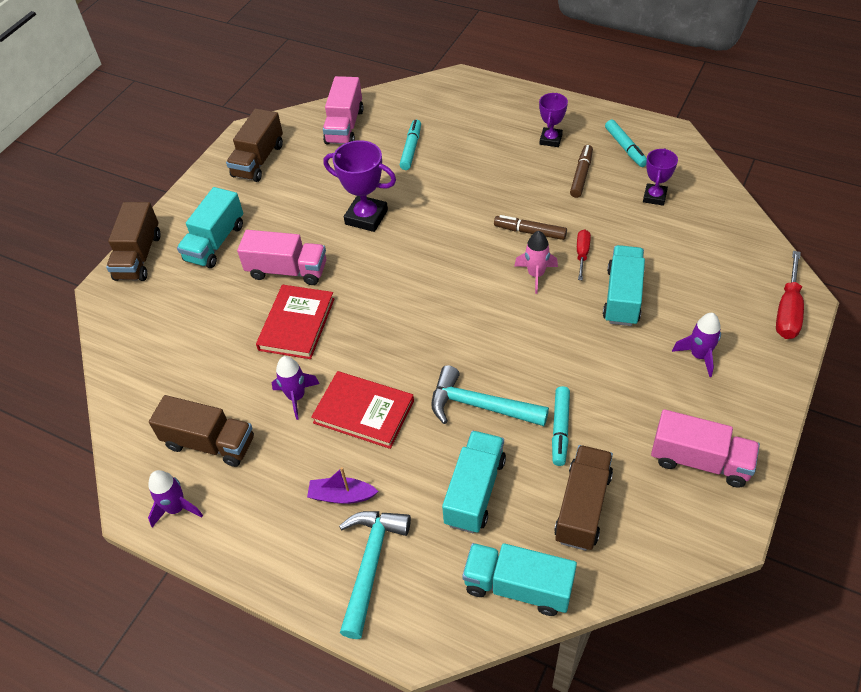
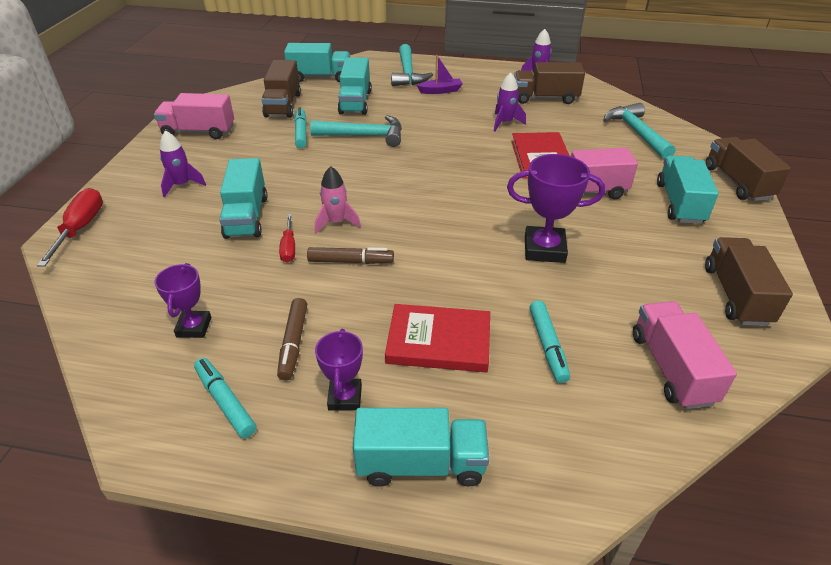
camera: 160 degrees right, 10 degrees down
red book [311,371,414,449] -> red book moved to [385,304,490,372]
none -> turquoise truck [353,408,489,487]
none -> turquoise hammer [603,103,675,159]

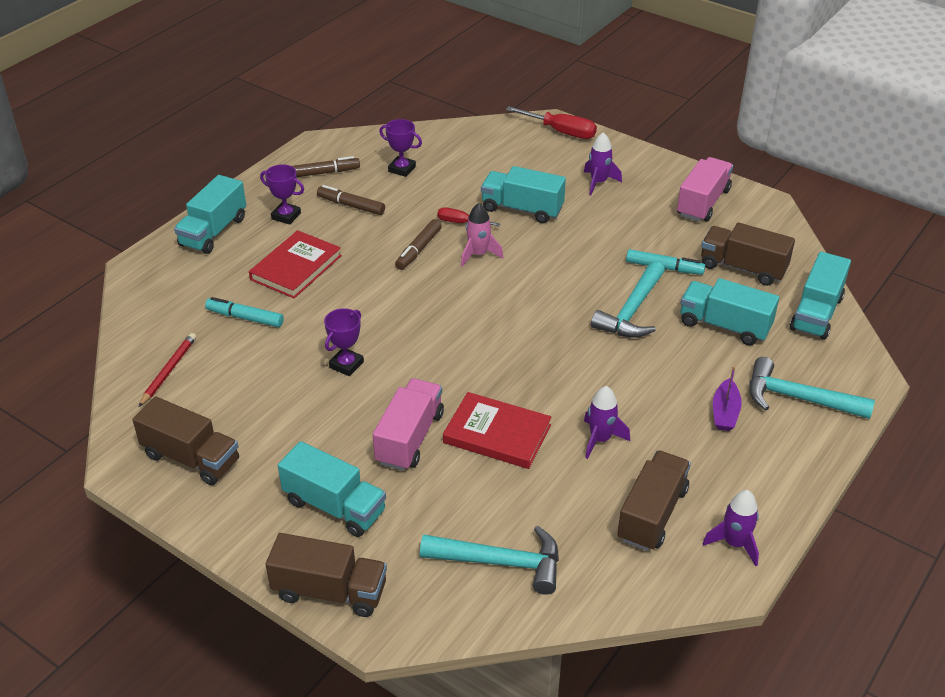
camera: 115 degrees right, 0 degrees up
turquoise marker [194,358,256,438] -> brown marker [292,156,360,177]
purple trophy [507,154,605,263] -> purple trophy [324,308,364,376], size x0.63
pink truck [633,301,737,409] -> red pencil [139,333,196,407]

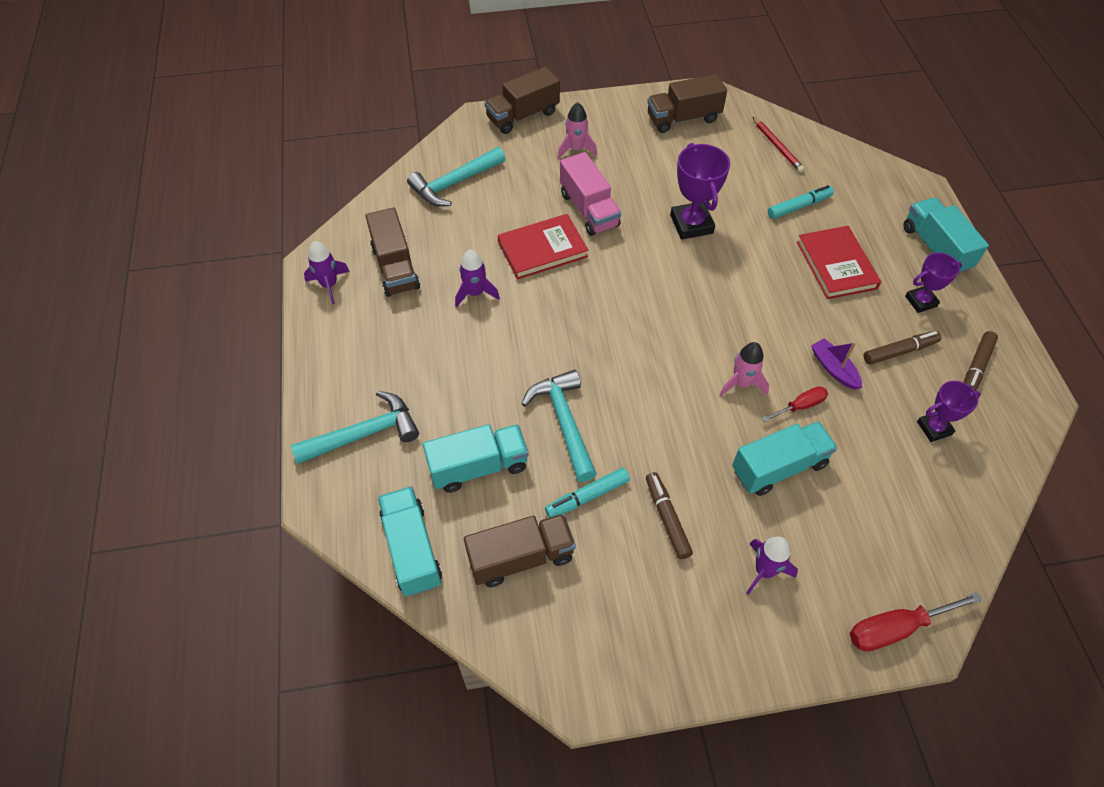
camera: 135 degrees right, 15 degrees up
turquoise truck [278,441,386,537] -> pink rocket [558,102,597,159]
purple trophy [324,308,364,376] -> purple trophy [670,143,730,240], size x1.59
brown marker [395,219,442,270] -> brown marker moved to [646,472,693,559]
pink truck [677,157,733,222] -> none
purple boat [713,366,742,431] -> purple boat moved to [811,338,862,390]

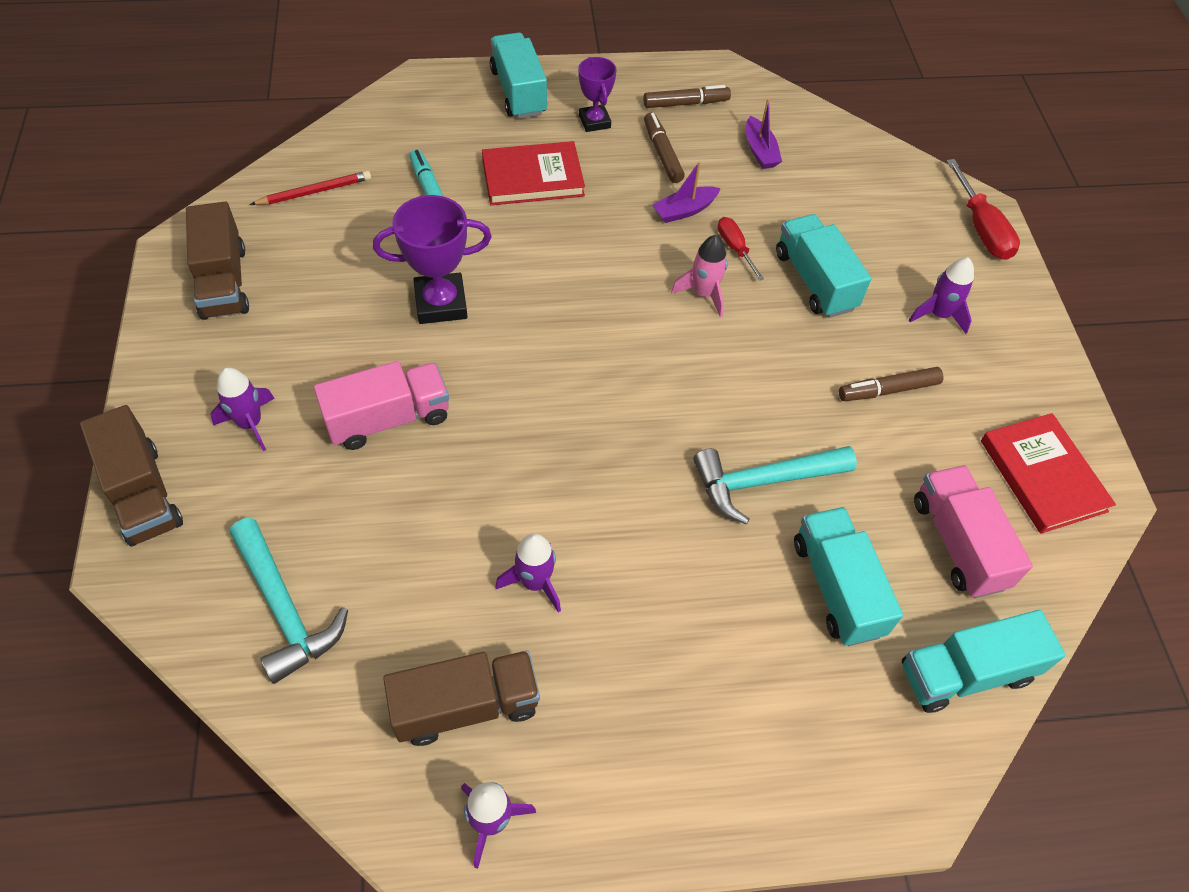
camera: 90 degrees left, 0 degrees up
turquoise hammer [291,391,419,464] -> none
brown truck [464,514,576,587] -> pink truck [914,465,1033,598]
red book [498,214,588,280] -> red book moved to [981,413,1116,534]
turquoise marker [545,468,630,518] -> none
pink rocket [558,102,597,159] -> purple rocket [210,367,275,451]
turquoise truck [903,198,989,274] -> turquoise truck turned 90 degrees clockwise [490,32,547,119]
purple trophy [917,381,981,442] -> purple boat [746,98,782,169]
brown marker [964,331,998,391] -> brown marker turned 45 degrees counterclockwise [643,85,731,108]

